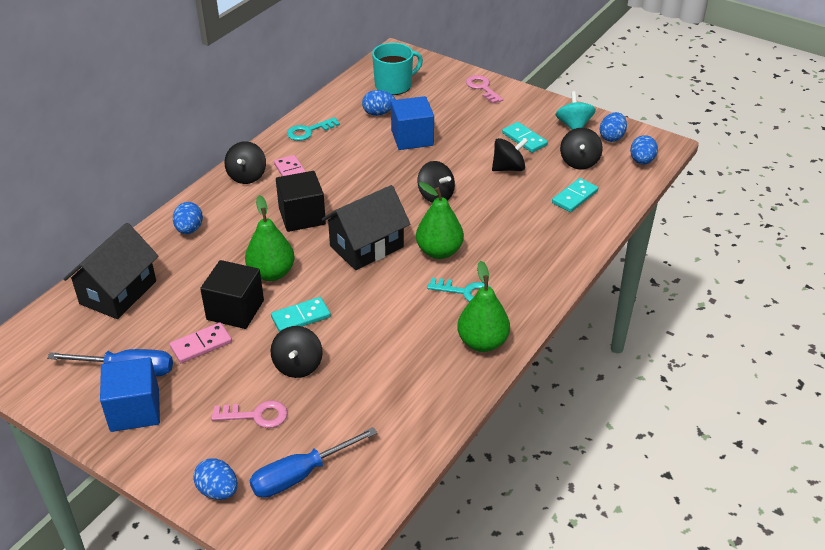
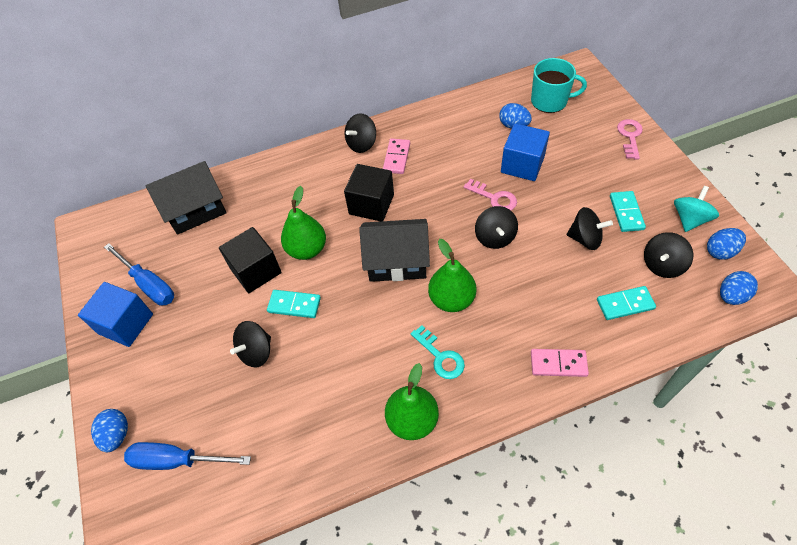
camera: 40 degrees right, 15 degrees up
pink domino [170,322,232,363] -> pink domino moved to [531,349,589,377]
blue egg [173,202,203,234] -> none
pink key [211,400,288,428] -> pink key moved to [463,178,517,210]
turquoise key [287,117,340,141] -> none

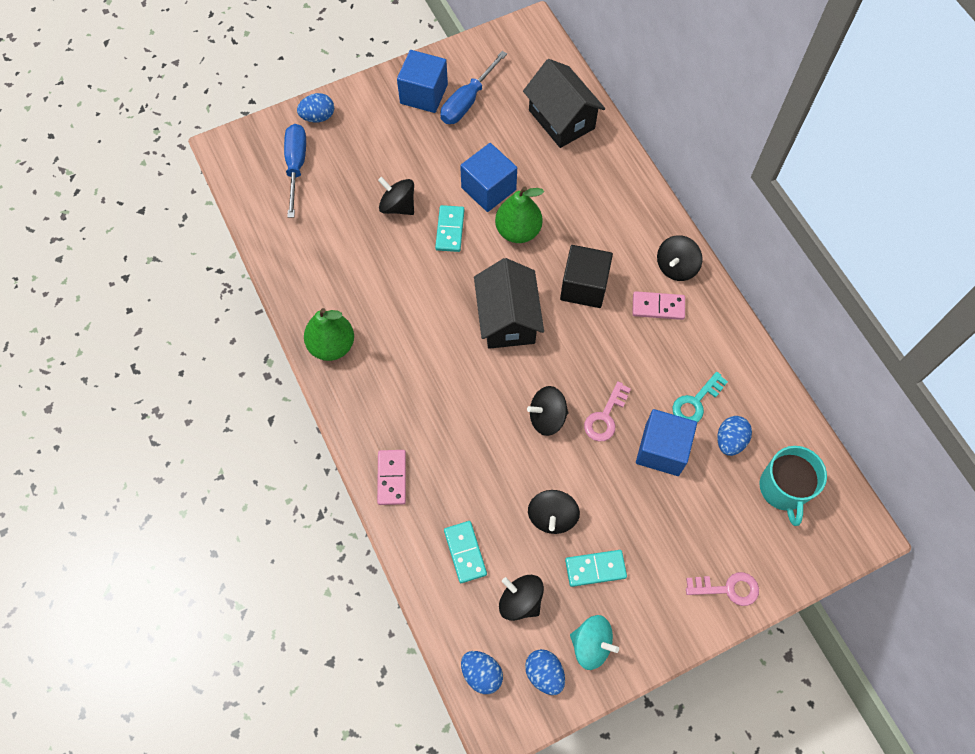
camera: 80 degrees right, 10 degrees up
black cube [219,227,281,293] -> blue cube [460,143,517,212]
black spinning top [344,113,376,153] -> black spinning top turned 90 degrees counterclockwise [657,235,702,281]
turquoise key [411,325,465,379] -> turquoise key moved to [673,372,728,422]
green pear [428,239,476,312] -> none

